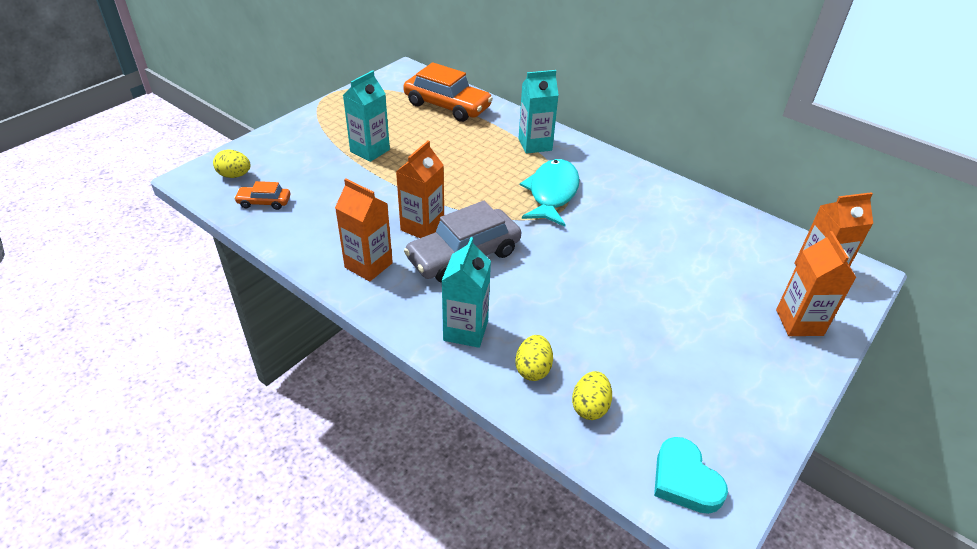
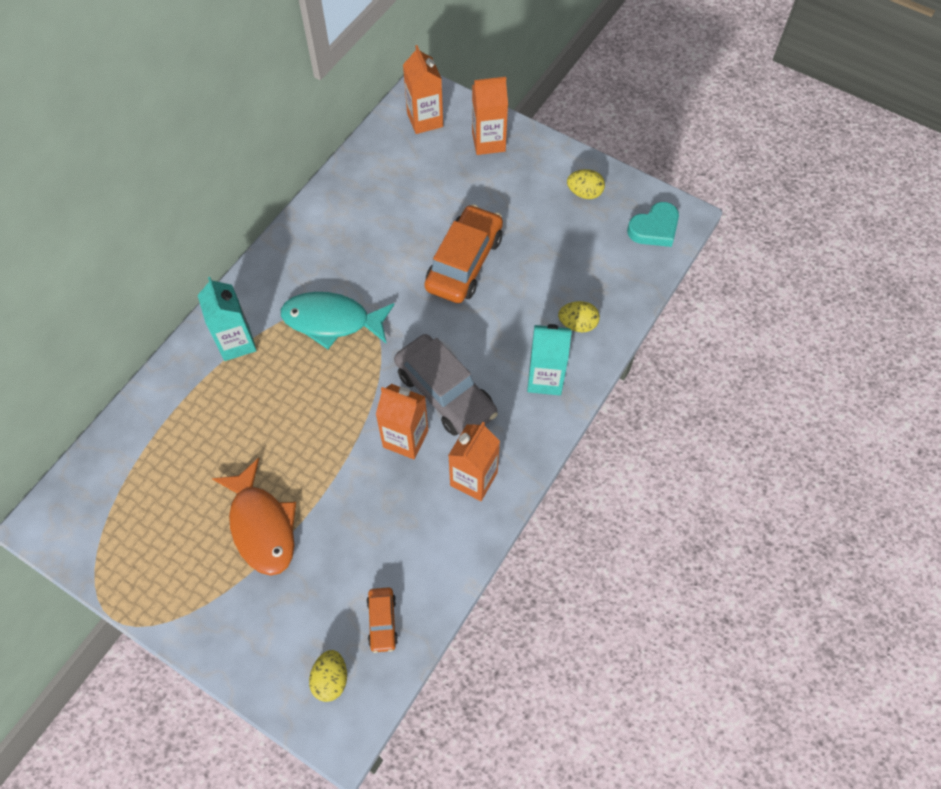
camera: 95 degrees left, 20 degrees up
turquoise carton [343,70,390,162] -> orange fish [212,458,296,576]
orange car [403,62,493,122] -> orange car moved to [424,204,503,303]
yellow egg [572,371,612,420] -> yellow egg moved to [567,169,605,199]

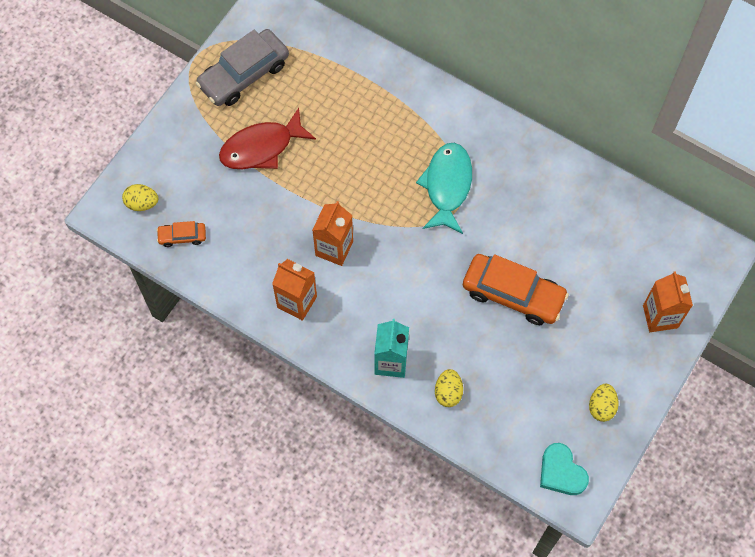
camera: 90 degrees right, 5 degrees up
turquoise carton [198,277,257,361] -> none
orange fish [212,458,296,576] -> red fish [219,108,316,169]
grey car [394,334,498,436] -> grey car moved to [195,29,289,106]
orange carton [403,45,443,134] -> none

